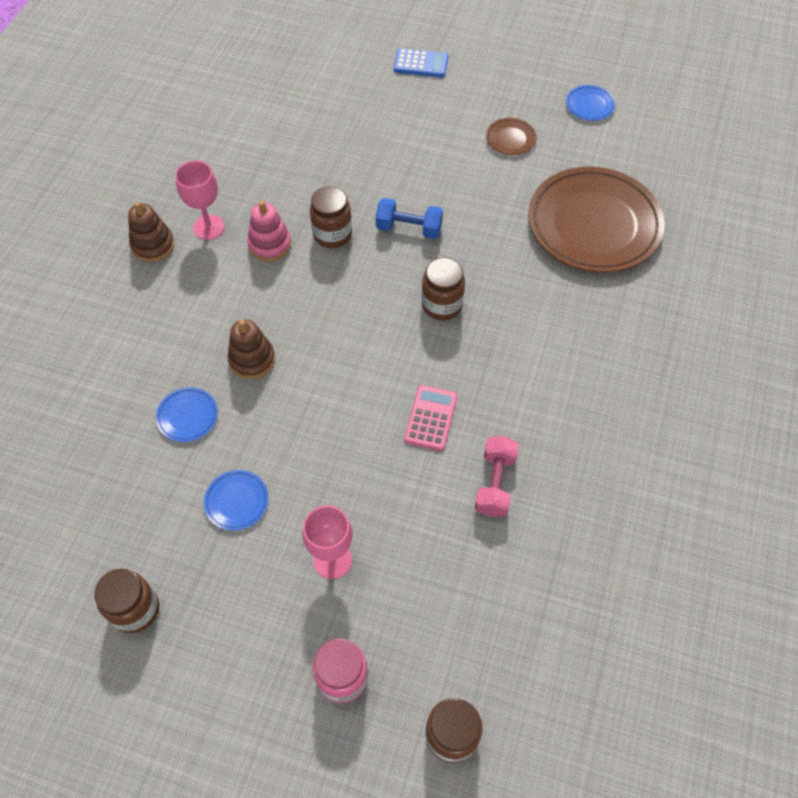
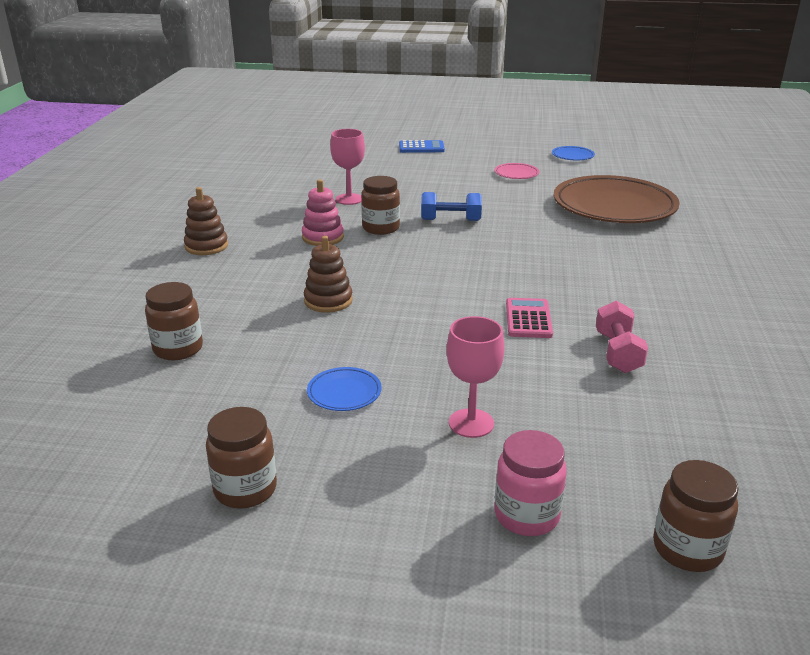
camera: 10 degrees left, 30 degrees down
blue plate [156,387,218,442] -> none
pink goblet [175,161,225,240] -> pink goblet moved to [330,129,365,205]
brown jar [422,258,465,320] -> brown jar moved to [145,282,203,360]
brown plate [486,118,537,155] -> pink plate [495,163,540,179]

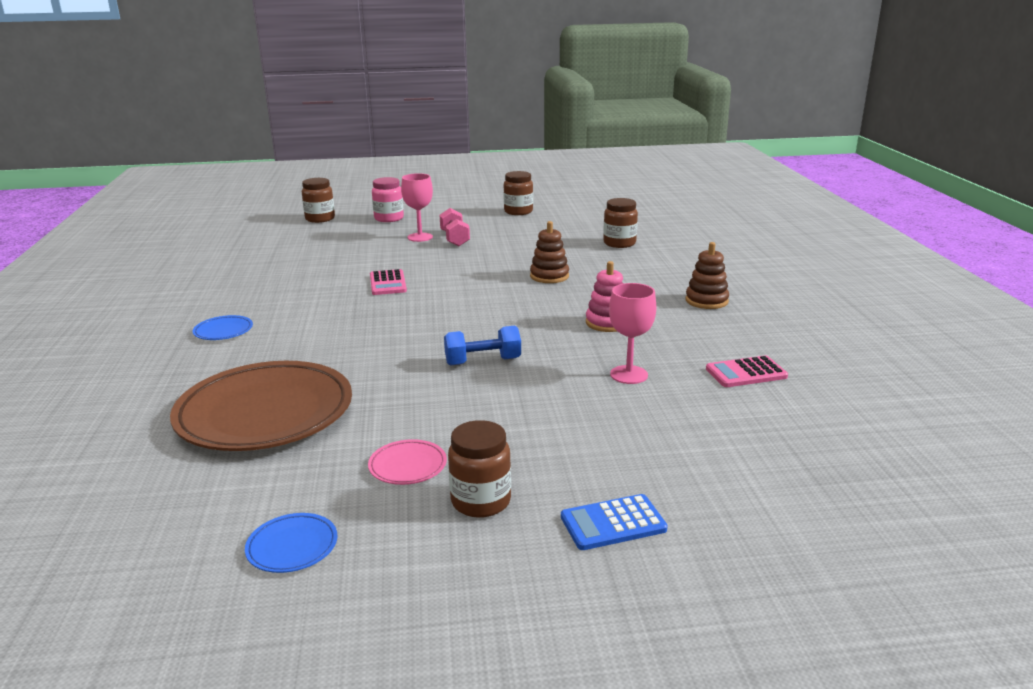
camera: 165 degrees right, 5 degrees down
blue plate [307,367,382,411] -> blue plate moved to [193,315,253,340]
brown jar [361,176,400,235] -> brown jar moved to [448,420,511,518]
pink dumbbell [596,301,648,373] -> pink dumbbell moved to [440,208,470,246]
none -> pink calculator [706,355,788,387]

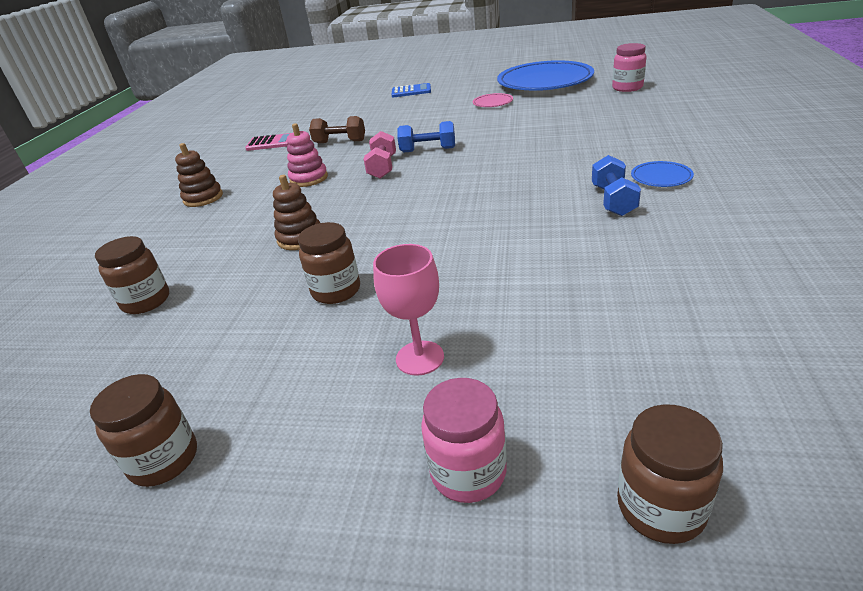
camera: 160 degrees left, 10 degrees up
brown plate [170,361,352,451] -> none
blue plate [245,513,338,573] -> blue plate [497,60,594,91], size x2.49
pink calculator [370,269,407,295] -> none
pink dumbbell [440,208,470,246] -> pink dumbbell moved to [364,131,396,179]
brown jar [448,420,511,518] -> brown jar moved to [298,222,360,304]
pink goblet [609,283,656,384] -> brown dumbbell [309,116,365,143]
none -> blue dumbbell [592,155,641,216]
none -> pink jar [612,43,646,92]

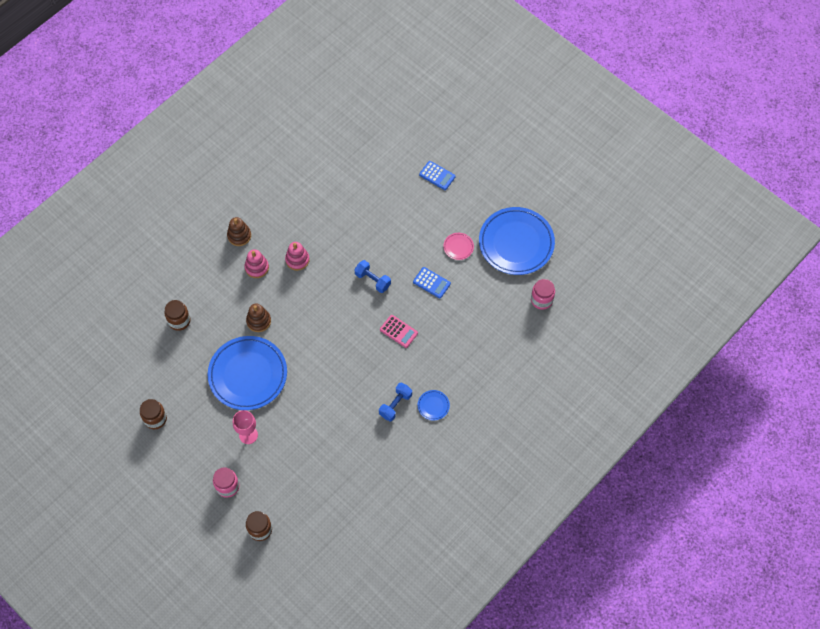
camera: 30 degrees right, 30 degrees up
pink calculator [245,133,291,151] -> pink calculator moved to [380,315,418,348]
brown jar [298,222,360,304] -> blue plate [208,336,287,410]
brown dumbbell [309,116,365,143] -> none
pink dumbbell [364,131,396,179] -> none
none -> pink stacking toy [245,249,269,278]
none -> blue calculator [413,267,451,298]

